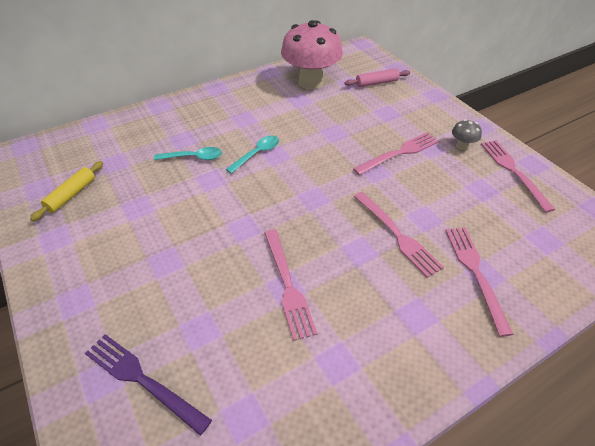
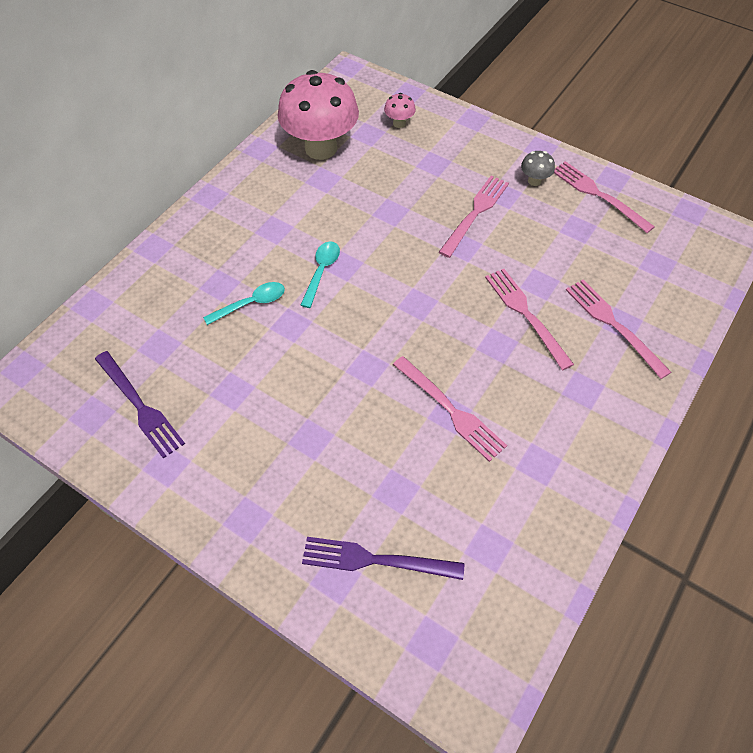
camera: 25 degrees left, 10 degrees up
yellow rolling pin [30,161,103,221] -> purple fork [95,351,185,458]
pink rolling pin [344,68,410,87] -> pink mushroom [384,93,416,128]
pink fork [354,192,444,278] -> pink fork turned 150 degrees counterclockwise [485,269,574,370]

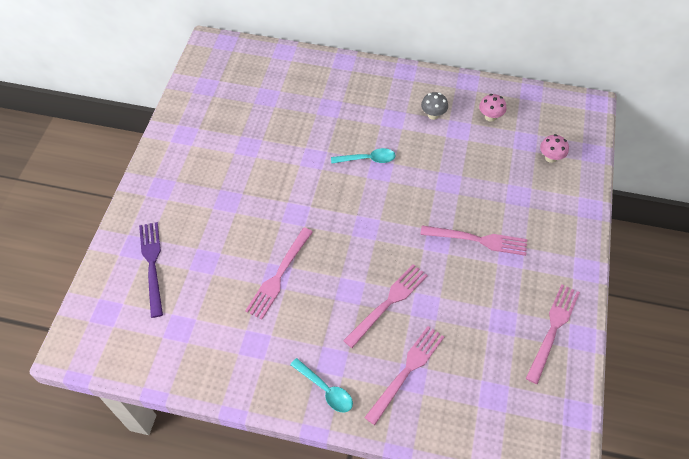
camera: 70 degrees right, 0 degrees up
purple fork [95,351,185,458] -> none
turquoise spoon [203,282,285,325] -> turquoise spoon moved to [290,358,353,413]
pink mushroom [277,70,359,160] -> pink mushroom [479,94,506,122], size x0.41
grey mushroom [521,151,555,186] -> grey mushroom moved to [421,92,448,120]

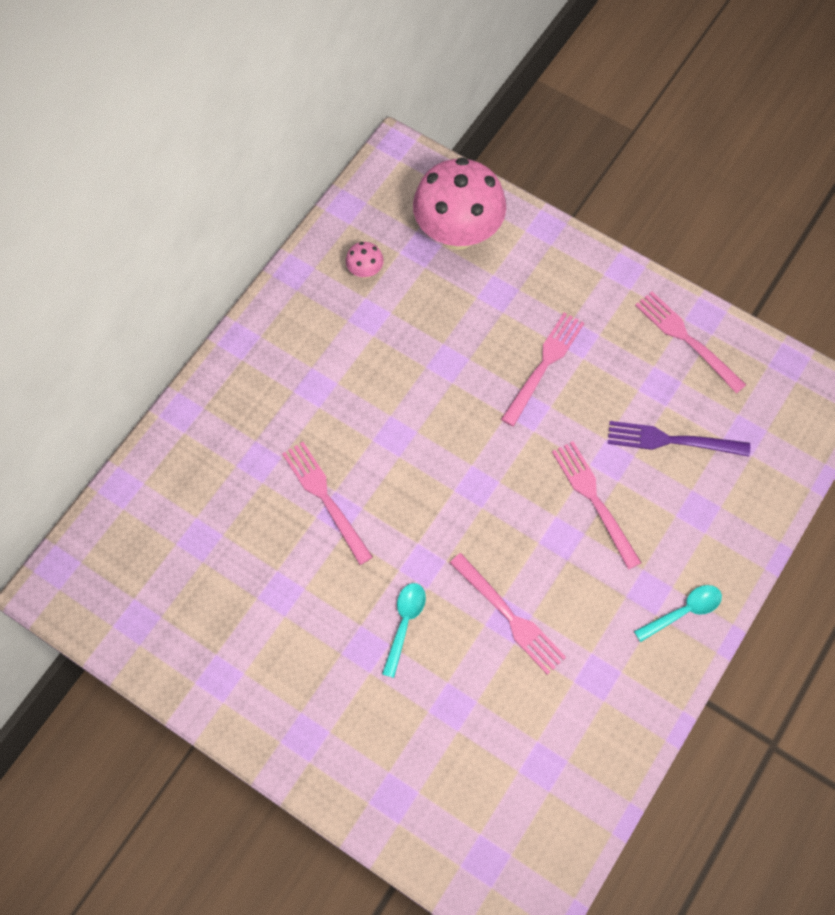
camera: 70 degrees left, 10 degrees up
purple fork [139,222,163,318] -> purple fork moved to [608,421,750,456]
turquoise spoon [331,148,395,164] -> turquoise spoon moved to [382,583,426,678]
pink fork [364,326,444,425] -> pink fork moved to [282,442,373,565]
grey mushroom [421,92,448,120] -> none
pink mushroom [540,134,569,163] -> pink mushroom [413,157,506,250], size x2.44

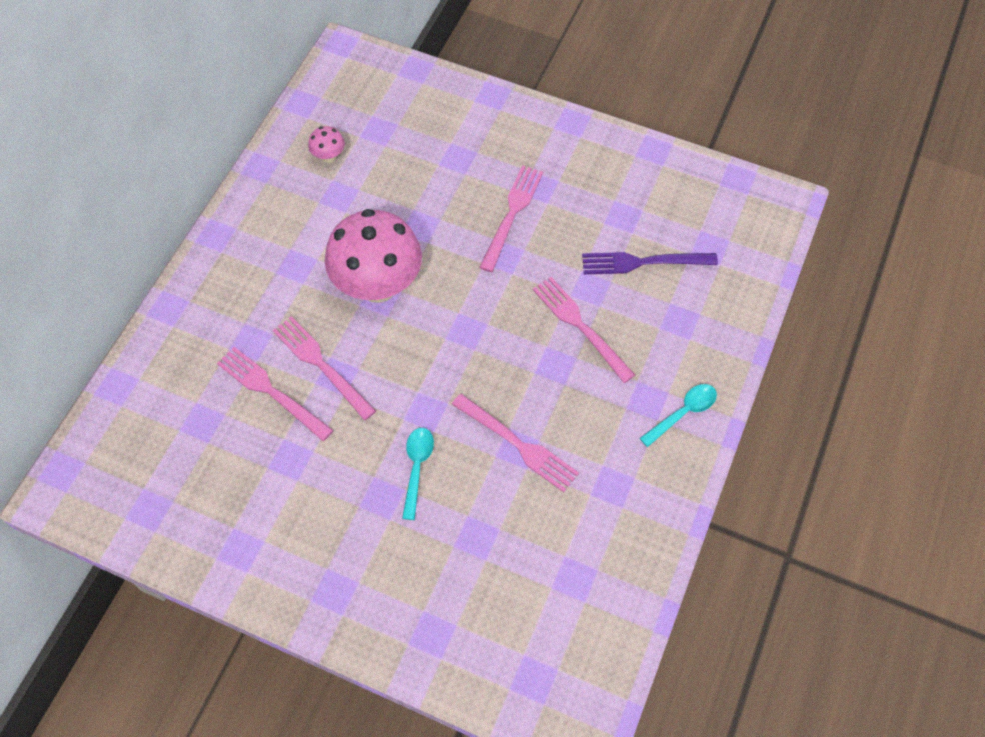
camera: 10 degrees left, 5 degrees down
pink mushroom [413,157,506,250] -> pink mushroom moved to [325,209,422,303]
pink fork [635,291,746,394] -> pink fork moved to [217,347,333,441]

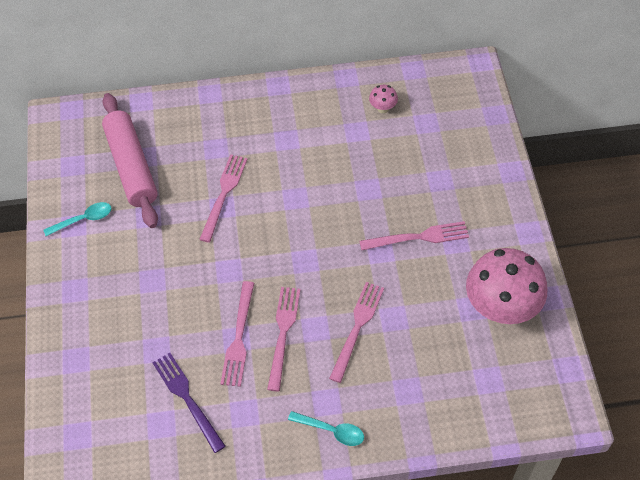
camera: 60 degrees right, 5 degrees down
pink fork [217,347,333,441] -> pink fork moved to [267,287,301,391]
pink mushroom [325,209,422,303] -> pink mushroom moved to [466,248,547,324]
turquoise spoon [402,428,434,520] -> turquoise spoon moved to [43,202,111,236]
purple fork [582,252,718,274] -> purple fork moved to [153,353,226,453]
none -> pink rolling pin [102,93,158,228]

